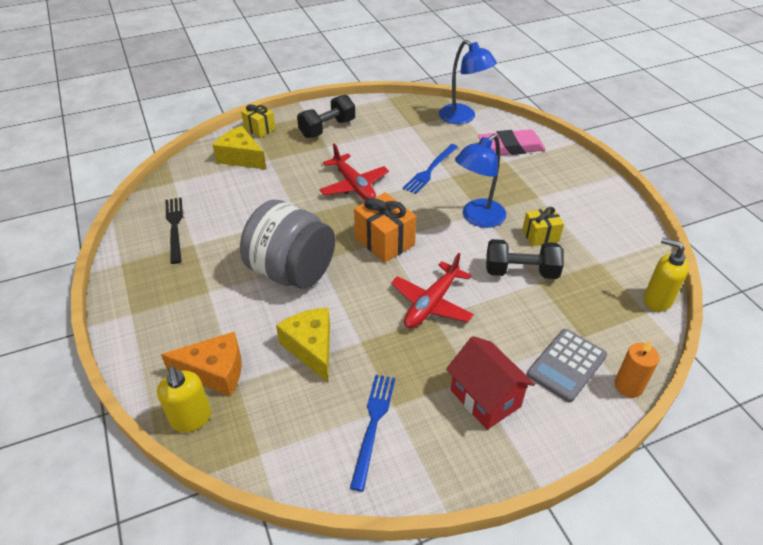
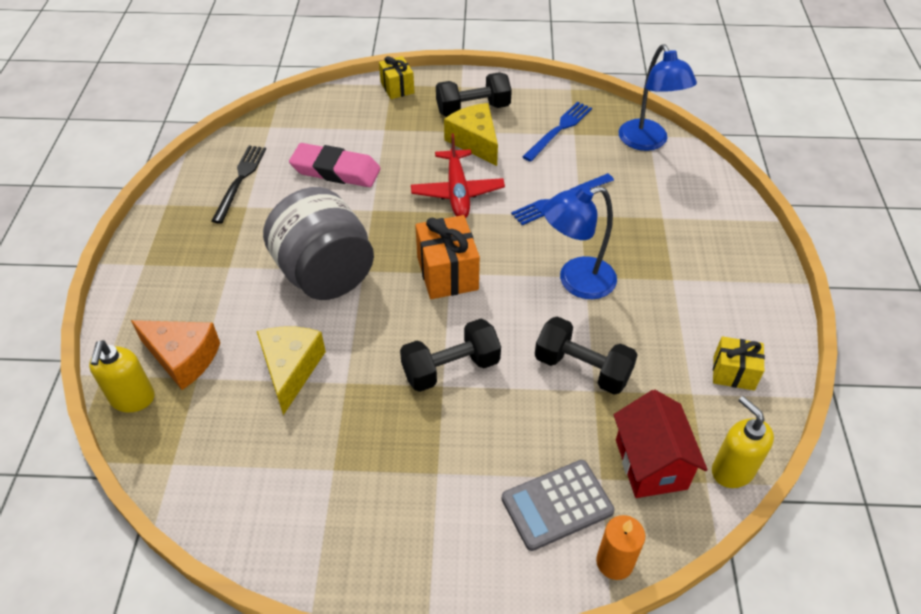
camera: 25 degrees right, 5 degrees up
yellow cheese [213,126,267,170] -> yellow cheese moved to [444,103,498,166]
blue fork [350,375,395,492] -> blue fork moved to [522,102,592,162]
red plane [391,253,474,328] -> black dumbbell [400,319,501,392]
red house [446,336,535,430] -> red house moved to [614,390,708,498]
pink eraser [478,129,546,155] -> pink eraser moved to [289,143,381,187]
yellow gift [522,207,564,246] -> yellow gift moved to [713,336,765,390]

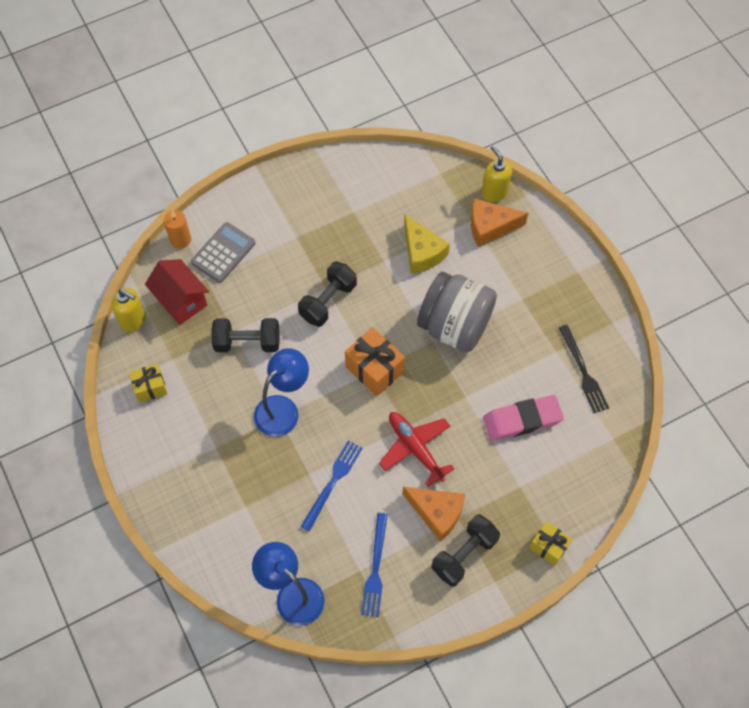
camera: 150 degrees right, 15 degrees up
yellow cheese [444,103,498,166] -> orange cheese [403,487,465,542]

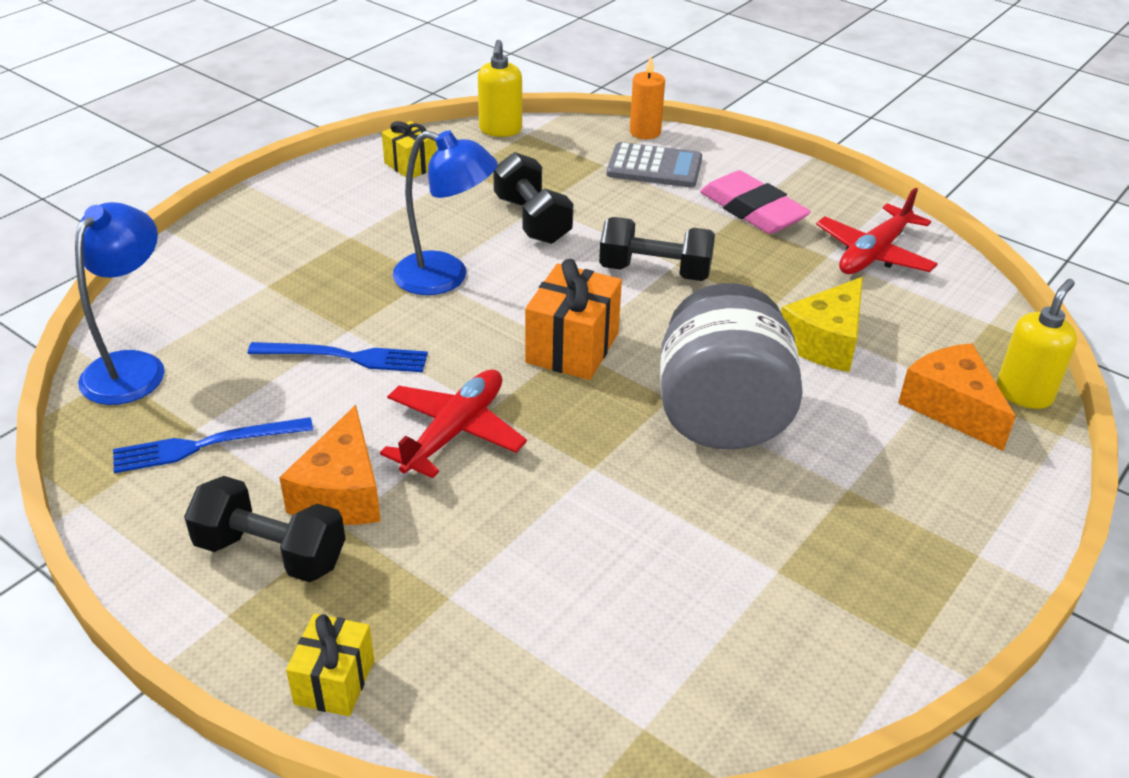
camera: 65 degrees right, 25 degrees down
red house [145,259,209,325] -> none
pink eraser [483,395,564,441] -> pink eraser moved to [700,170,811,234]
black fork [559,325,609,413] -> none
none -> red plane [816,188,938,274]

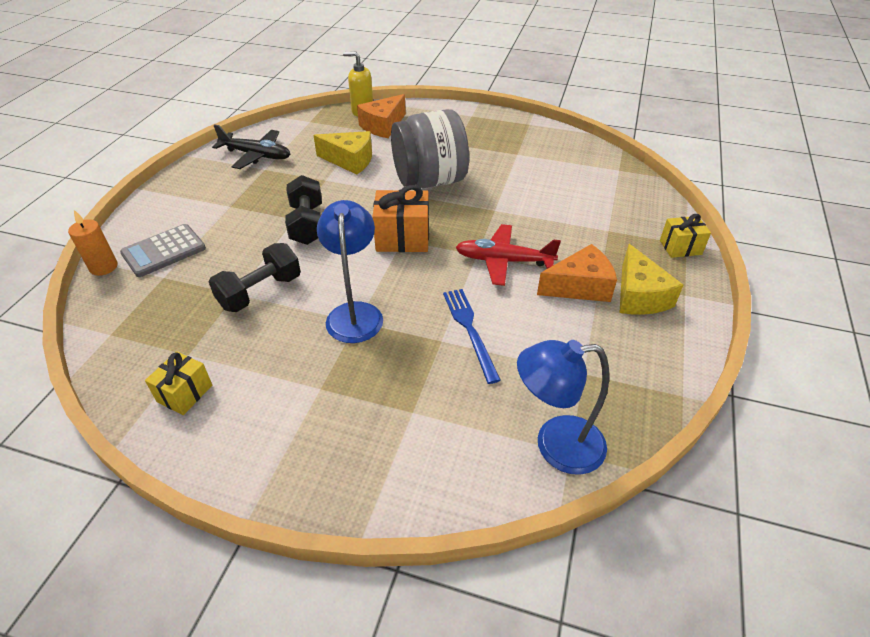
camera: 110 degrees left, 5 degrees up
blue fork [113,417,313,473] -> none
black dumbbell [184,476,345,582] -> yellow cheese [619,244,683,315]
yellow soap dispenser [478,40,522,137] -> none
grey calculator [607,142,702,187] -> grey calculator turned 120 degrees counterclockwise [120,224,206,277]
pink eraser [700,170,811,234] -> none
red plane [816,188,938,274] -> black plane [212,124,290,169]

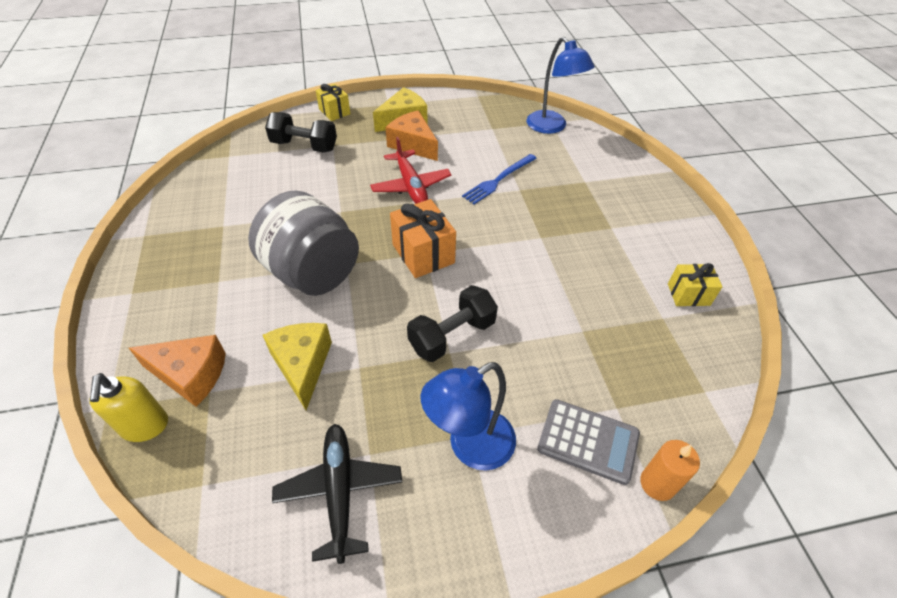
camera: 120 degrees left, 5 degrees up
black dumbbell [209,243,301,312] -> black dumbbell moved to [265,112,337,153]
blue lamp [317,200,383,343] -> blue lamp moved to [421,362,516,470]

